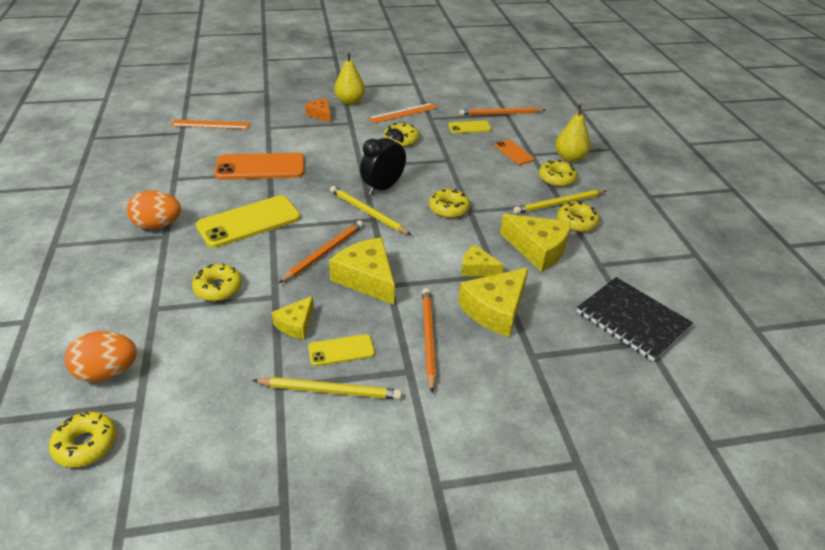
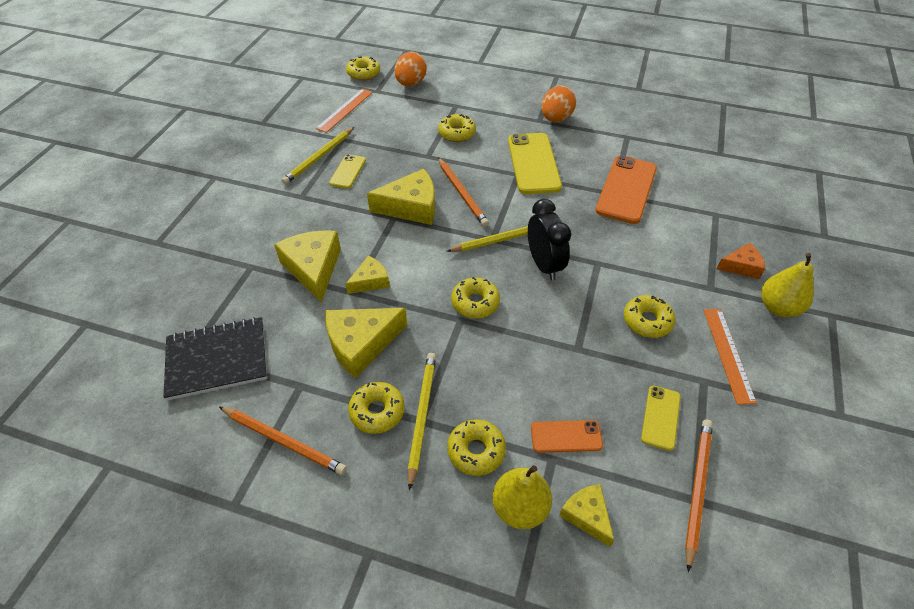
camera: 120 degrees right, 10 degrees up
orange ruler [171,119,250,129] -> orange ruler moved to [316,89,373,133]
yellow cheese [272,296,314,339] -> yellow cheese moved to [559,484,614,547]
orange pencil [422,288,436,393] -> orange pencil moved to [219,407,347,475]

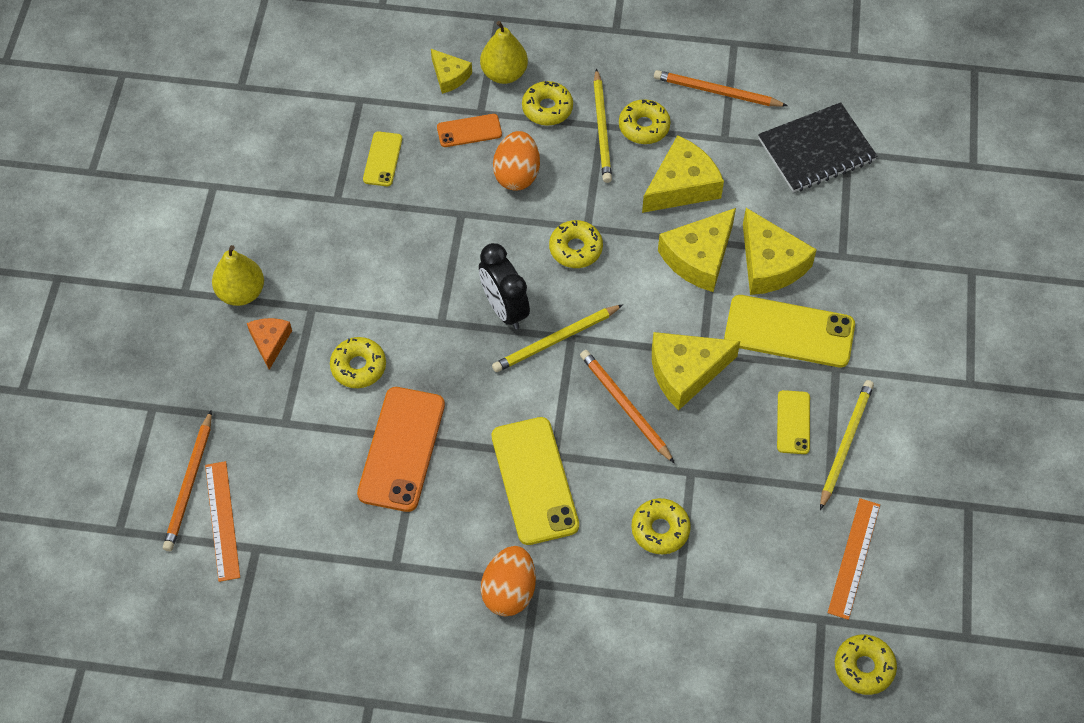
camera: 170 degrees right, 10 degrees up
yellow cheese [346,256,390,294] -> yellow cheese [658,208,736,292], size x1.74
orange egg [394,52,427,86] -> orange egg moved to [493,131,540,191]
yellow donut [624,295,675,338] -> yellow donut moved to [330,337,386,388]
orange pencil [685,419,713,572] -> orange pencil moved to [163,411,212,551]
orange ruler [704,309,757,405] -> orange ruler moved to [205,461,240,582]
orange cheese [717,243,765,279] -> orange cheese turned 105 degrees clockwise [247,318,292,370]
none -> yellow phone [724,295,855,367]

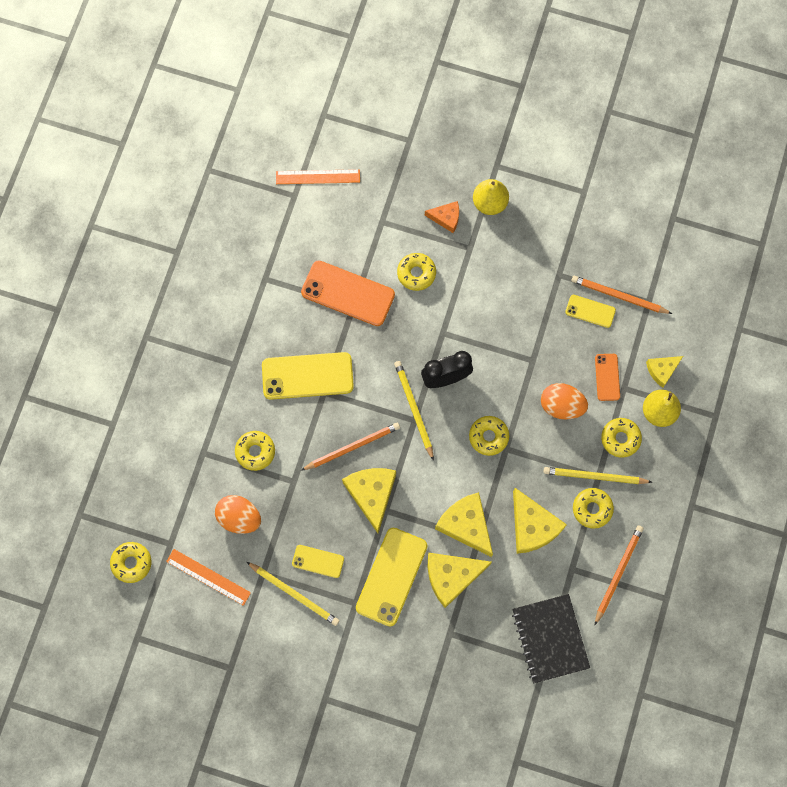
camera: 100 degrees right, 15 degrees up
orange pencil [163,411,212,551] -> orange pencil moved to [571,276,672,314]
orange egg [481,546,536,616] -> orange egg moved to [215,495,261,534]

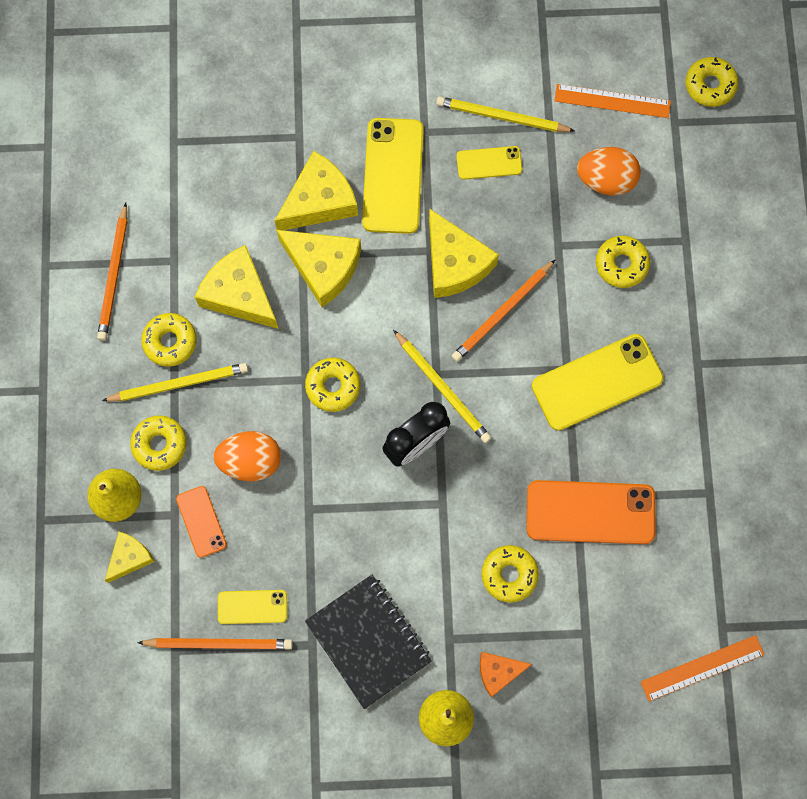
camera: 160 degrees right, 0 degrees up
black notebook [512,594,590,683] -> black notebook moved to [305,575,432,709]

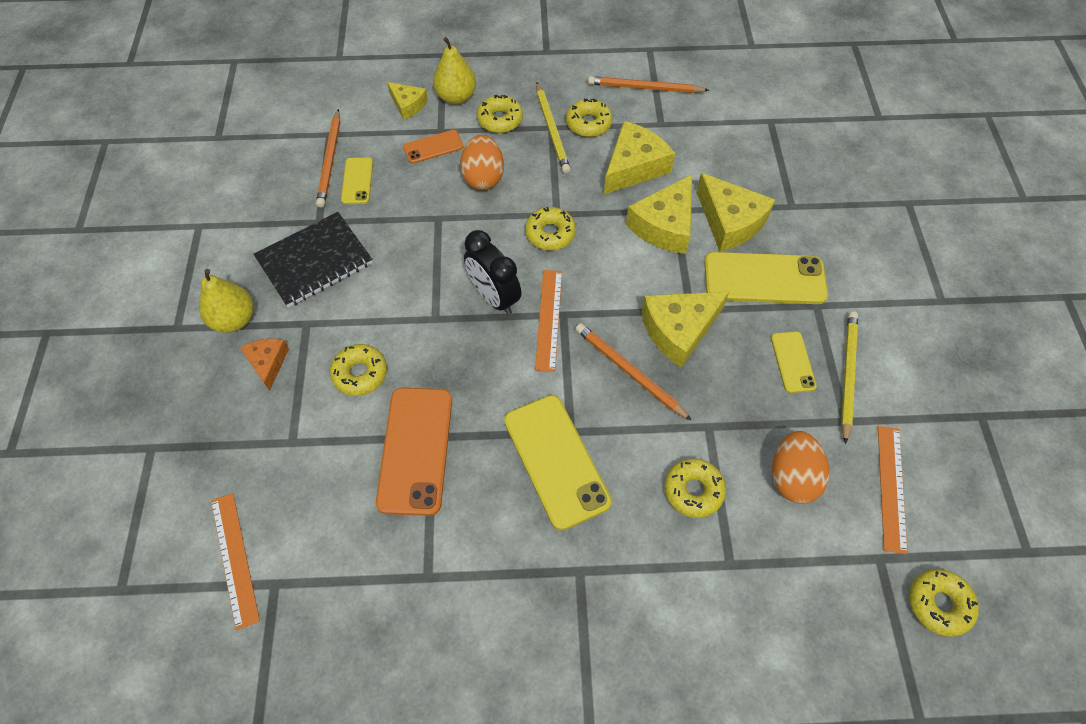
camera: 90 degrees right, 15 degrees down
yellow pencil [393,330,492,443] -> orange ruler [535,270,562,372]

